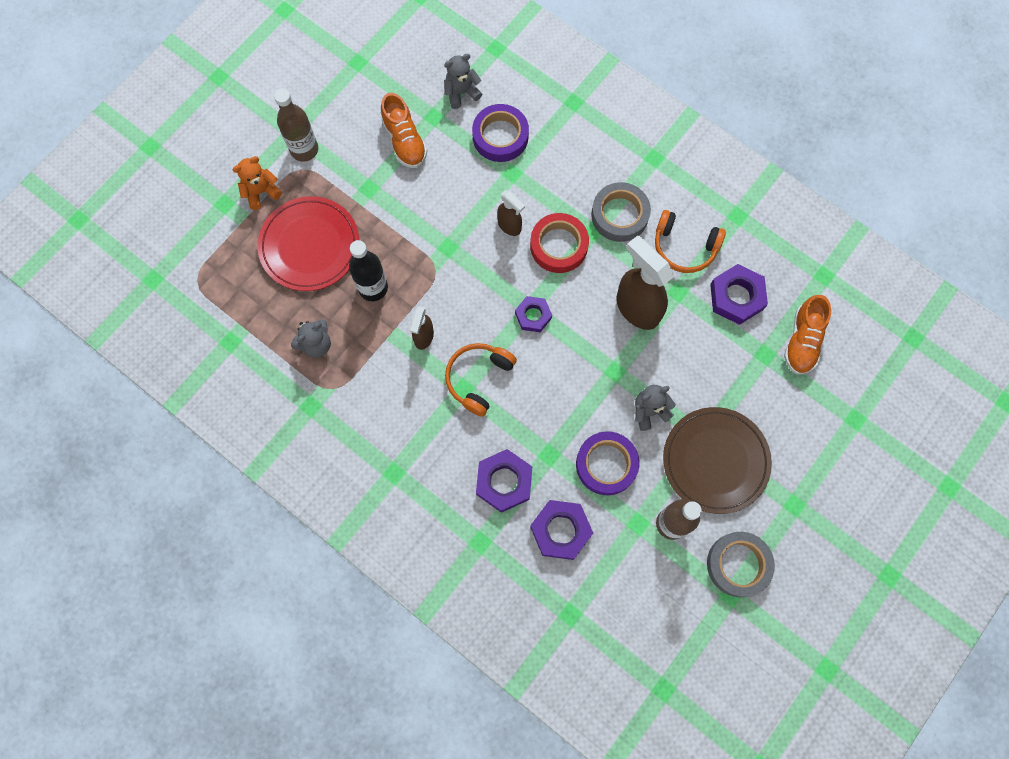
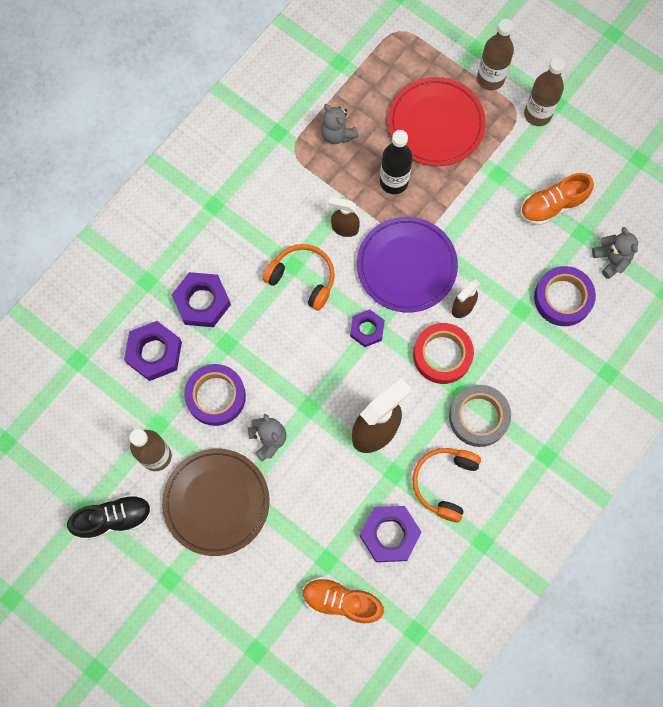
camera: 90 degrees right, 0 degrees up
orange teddy bear [233,156,282,210] -> brown bottle [477,19,514,90]
grey tape [707,532,775,597] -> black shoe [67,494,152,540]
none -> purple plate [357,217,458,312]

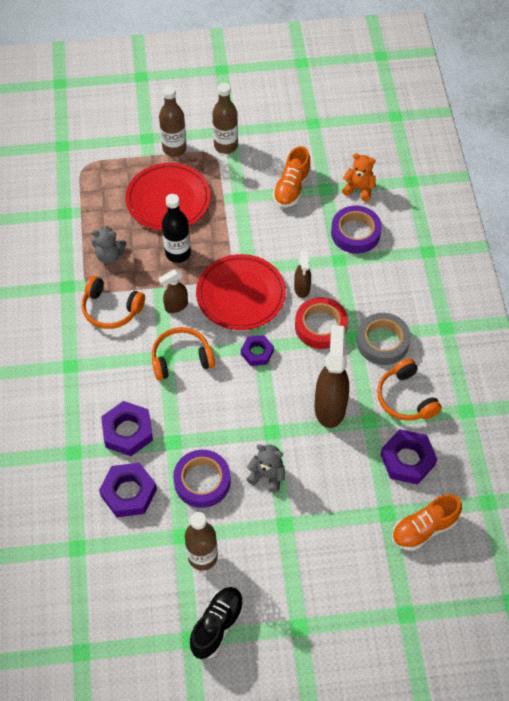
camera: 45 degrees left, 15 degrees down
brown plate [162,449,269,556] -> none
purple plate [357,217,458,312] -> red plate [196,254,286,330]
grey teddy bear [592,227,638,279] -> orange teddy bear [342,153,376,201]
none -> orange headphones [81,276,145,329]

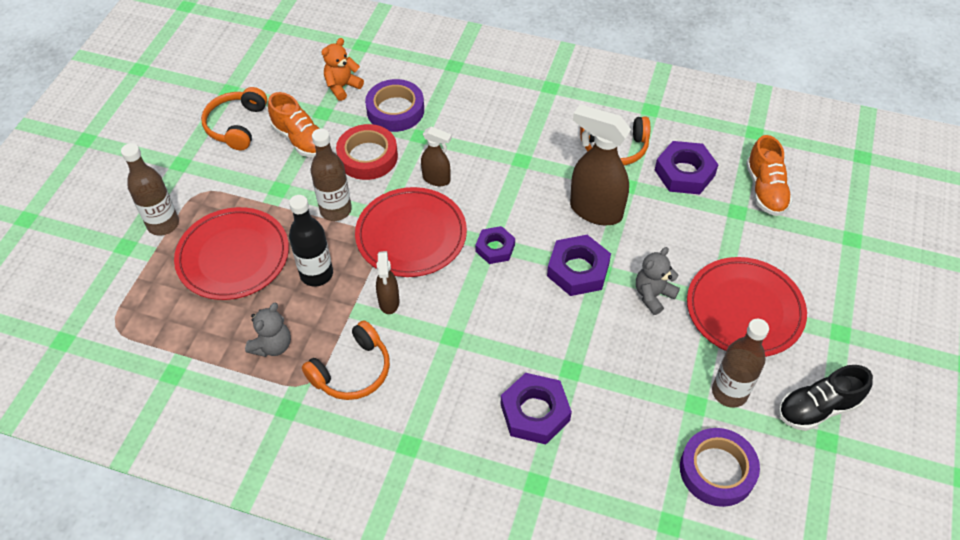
camera: 65 degrees left, 5 degrees down
purple nut [99,463,157,517] -> purple nut moved to [547,235,611,296]
orange headphones [152,327,215,380] -> orange headphones moved to [201,87,267,150]
purple tape [173,450,231,508] -> purple tape moved to [680,428,760,507]
black shoe [189,587,244,659] -> black shoe turned 75 degrees counterclockwise [778,365,873,431]
brown bottle [212,83,238,154] -> brown bottle moved to [311,128,352,221]
red tape [295,297,348,349] -> red tape moved to [336,124,398,180]
grey tape [357,313,411,365] -> none
none -> red plate [687,257,807,357]

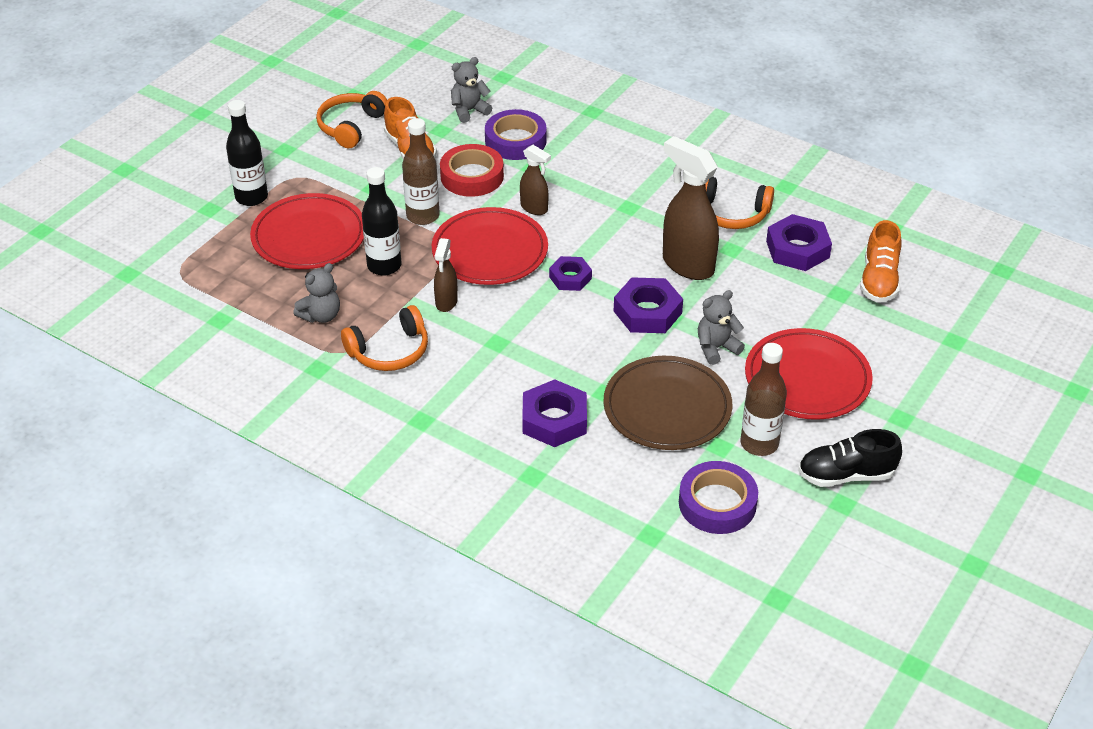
camera: 15 degrees right, 10 degrees down
brown bottle [121,143,179,236] -> black bottle [226,100,268,206]
orange teddy bear [321,38,364,101] -> grey teddy bear [451,57,492,123]
none -> brown plate [603,356,732,450]

